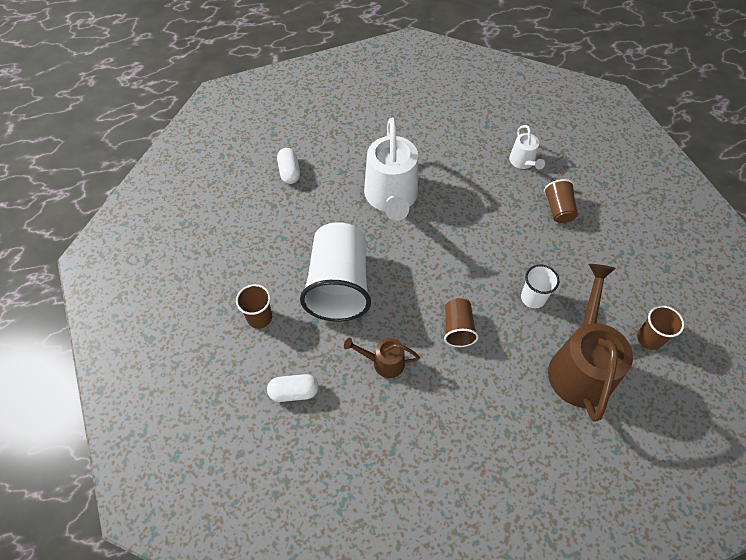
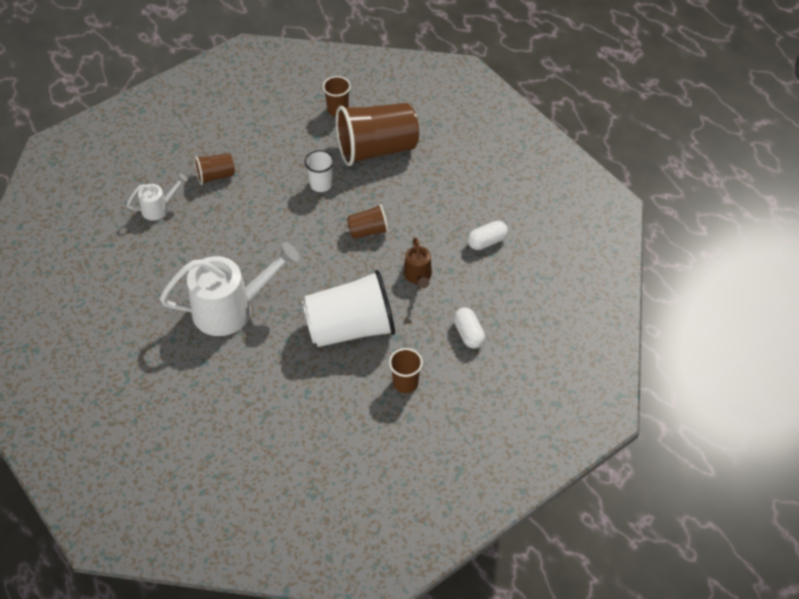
camera: 105 degrees left, 5 degrees down
white capsule [277,148,300,184] -> white capsule moved to [467,221,508,250]
brown watering can [548,264,633,422] -> brown cup [336,103,419,166]

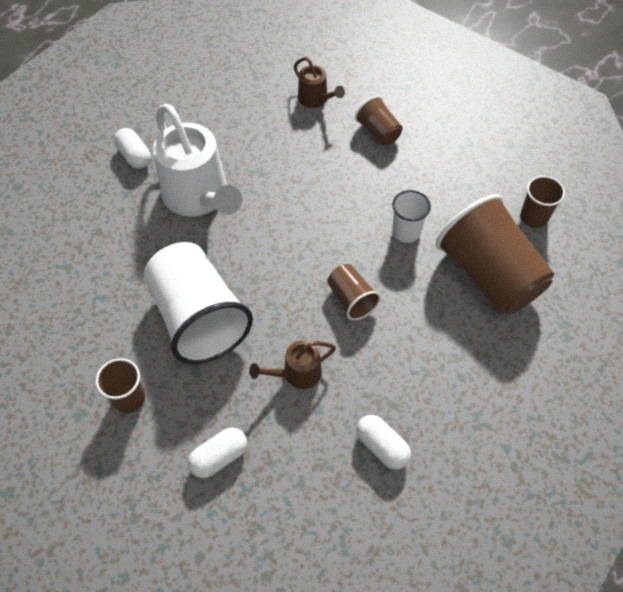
camera: 75 degrees right, 5 degrees up
white watering can [127,173,188,220] -> brown watering can [294,57,345,108]
none -> white capsule [114,128,151,169]

